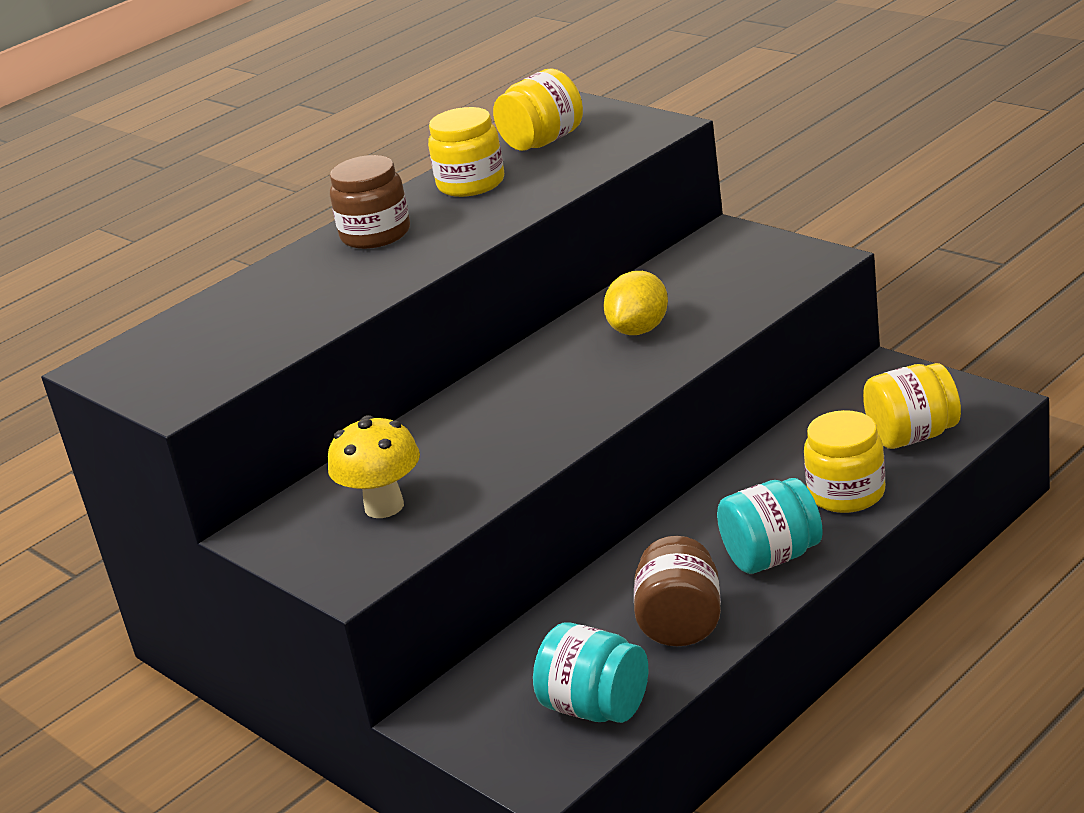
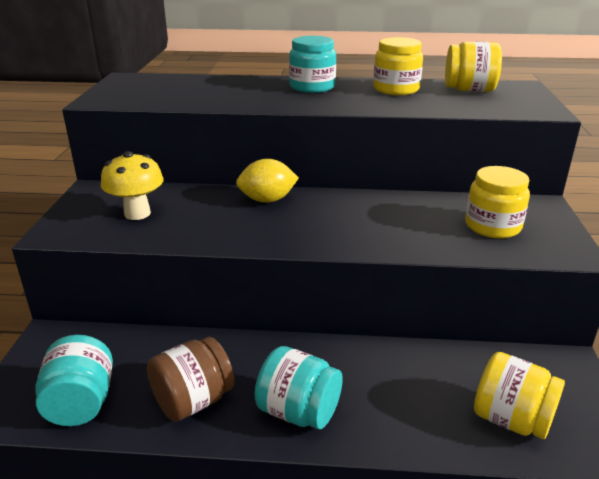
camera: 45 degrees right, 0 degrees up
brown jar [330,155,410,249] -> turquoise jar [289,36,336,93]
yellow lemon [604,271,668,335] -> yellow lemon moved to [236,159,299,203]
yellow jar [804,410,885,513] -> yellow jar moved to [465,166,530,238]

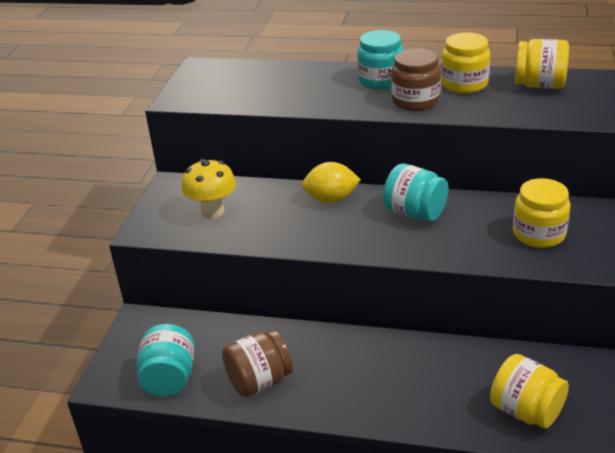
camera: 10 degrees right, 5 degrees up
turquoise jar [255,346,343,429] -> turquoise jar moved to [383,163,448,221]
none -> brown jar [391,48,441,111]

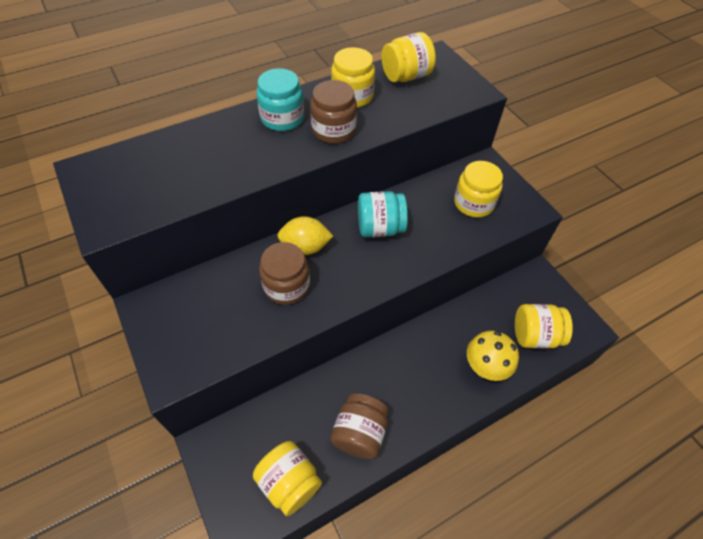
camera: 45 degrees left, 20 degrees up
turquoise jar [136,324,195,396] -> yellow jar [253,441,322,516]
yellow mushroom [181,159,236,219] -> yellow mushroom moved to [467,331,519,381]
yellow lemon [302,162,361,203] -> yellow lemon turned 45 degrees clockwise [277,216,333,255]
none -> brown jar [259,242,310,305]

